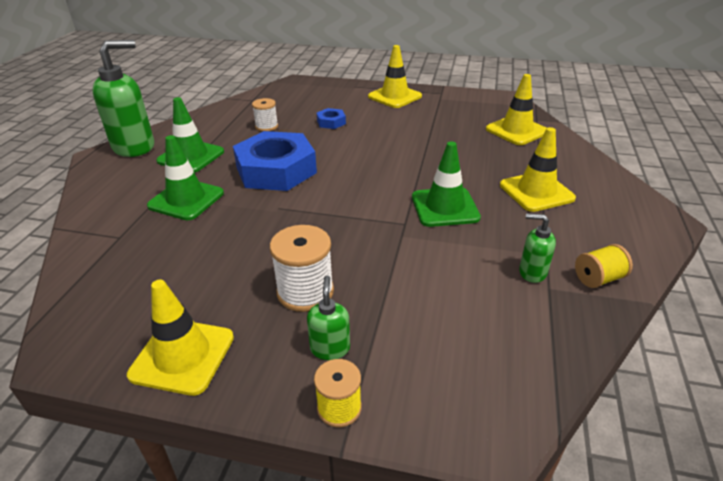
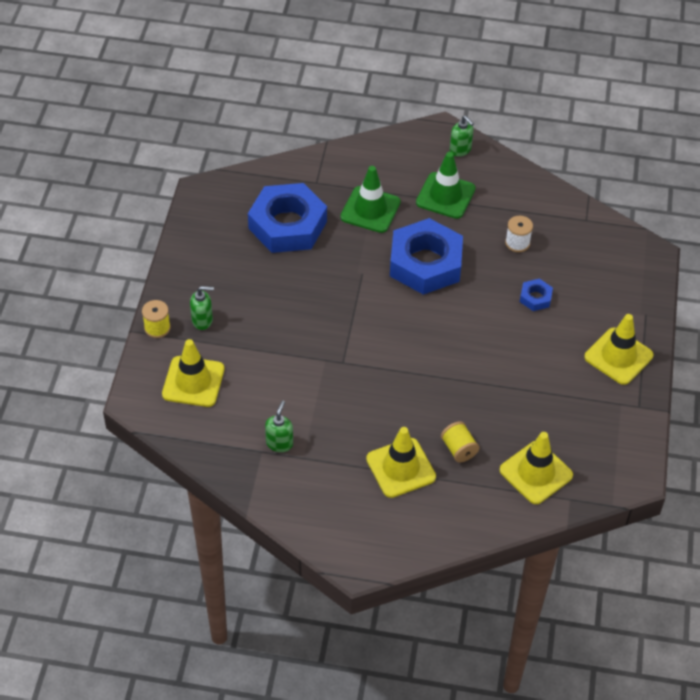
camera: 85 degrees right, 15 degrees up
green soap dispenser [92,40,154,157] -> green soap dispenser [450,116,474,157], size x0.48
yellow traffic cone [127,280,234,396] -> yellow traffic cone moved to [162,339,224,407]
white spool [270,225,334,312] -> none
green traffic cone [412,141,481,227] -> none
yellow spool [575,244,633,288] -> yellow spool moved to [441,421,479,462]
none -> blue nut [248,183,327,253]

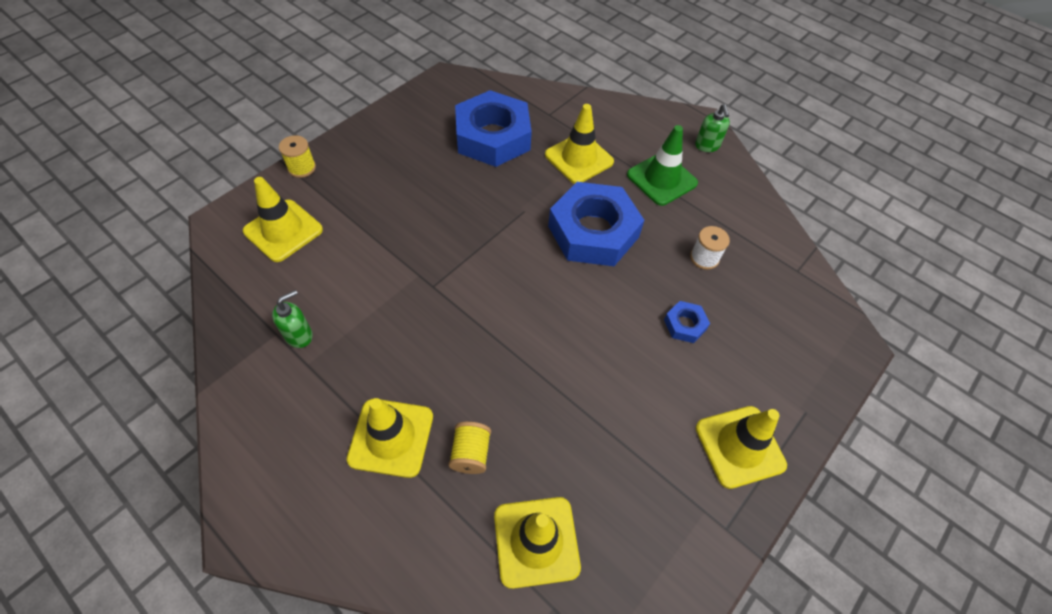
camera: 30 degrees right, 5 degrees up
green soap dispenser [190,286,214,330] -> none
green traffic cone [340,166,401,233] -> yellow traffic cone [545,104,614,184]

